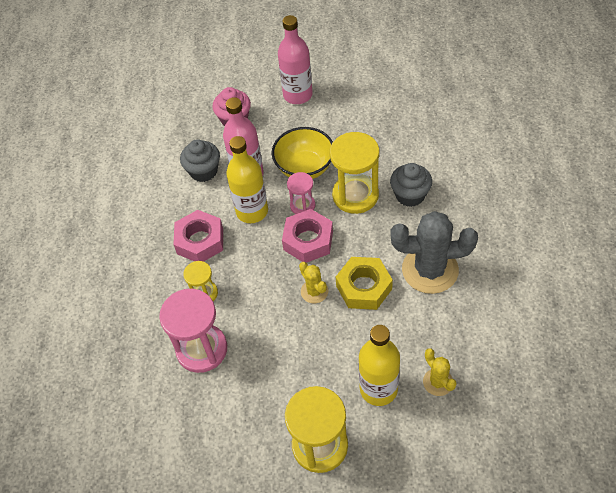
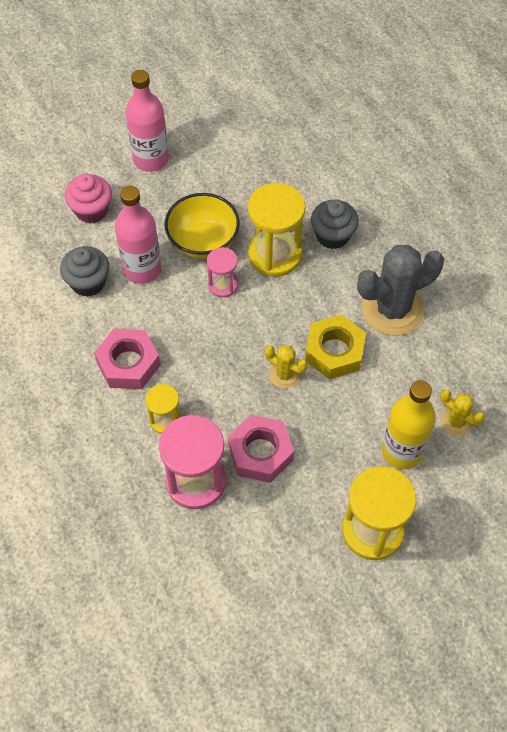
camera: 30 degrees left, 5 degrees up
yellow bottle [226,136,268,223] -> none
pink nut [282,209,333,263] -> pink nut moved to [228,415,294,483]

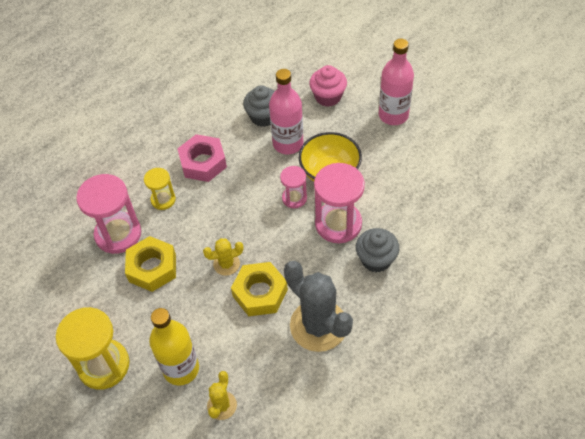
camera: 75 degrees right, 5 degrees down
pink nut [228,415,294,483] -> yellow nut [125,236,176,292]
yellow hourglass [248,183,306,277] -> pink hourglass [314,163,365,243]
yellow cactus [265,345,308,389] -> yellow cactus turned 60 degrees clockwise [203,238,244,276]

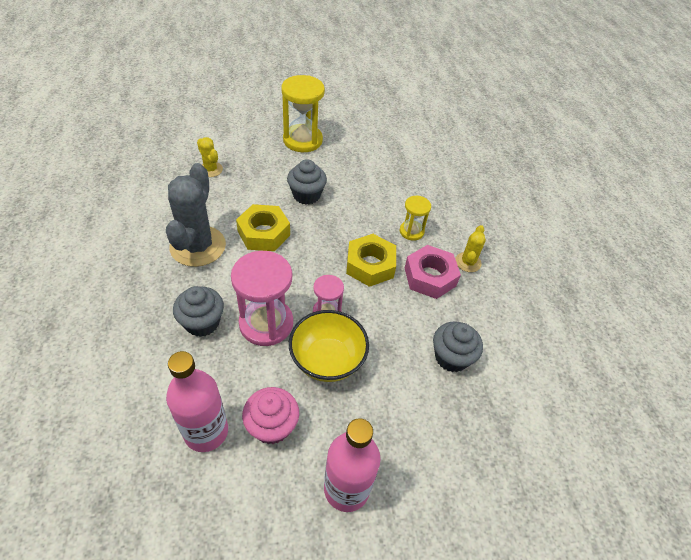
camera: 120 degrees right, 5 degrees down
pink hourglass [76,174,141,254] -> none
yellow nut [125,236,176,292] -> yellow nut moved to [346,234,396,287]
yellow bottle [149,308,199,385] -> none
yellow cactus [203,238,244,276] -> yellow cactus moved to [455,225,486,272]
pink bottle [269,69,303,154] -> pink bottle moved to [166,351,228,452]
grey cactus [284,261,353,352] -> grey cactus turned 75 degrees counterclockwise [166,163,226,267]
pink cupcake [309,65,347,107] -> pink cupcake moved to [242,387,299,444]
none -> grey cupcake [287,159,327,205]

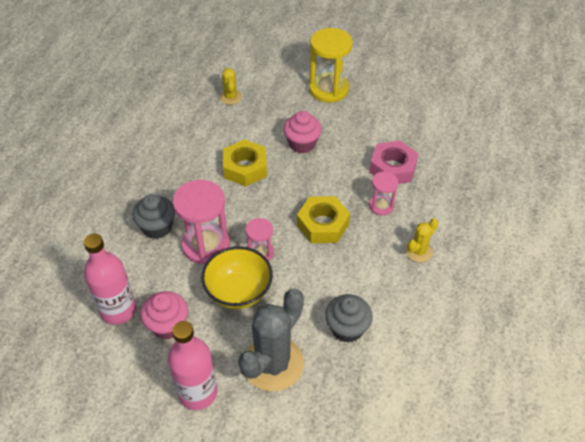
camera: 30 degrees right, 0 degrees up
grey cactus [166,163,226,267] -> grey cactus moved to [238,289,304,391]
grey cupcake [287,159,327,205] -> pink cupcake [283,111,322,153]
yellow hourglass [400,196,431,241] -> pink hourglass [369,171,398,215]
pink nut [405,245,461,299] -> pink nut moved to [369,140,418,184]

